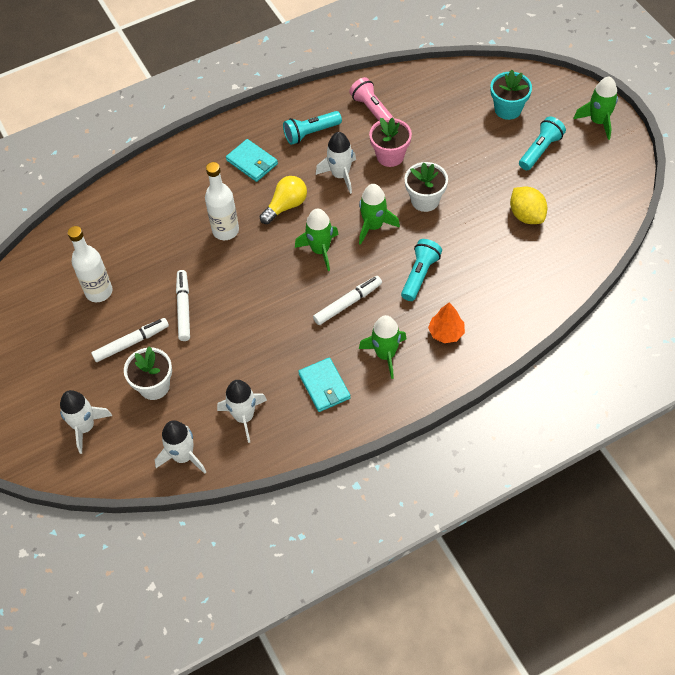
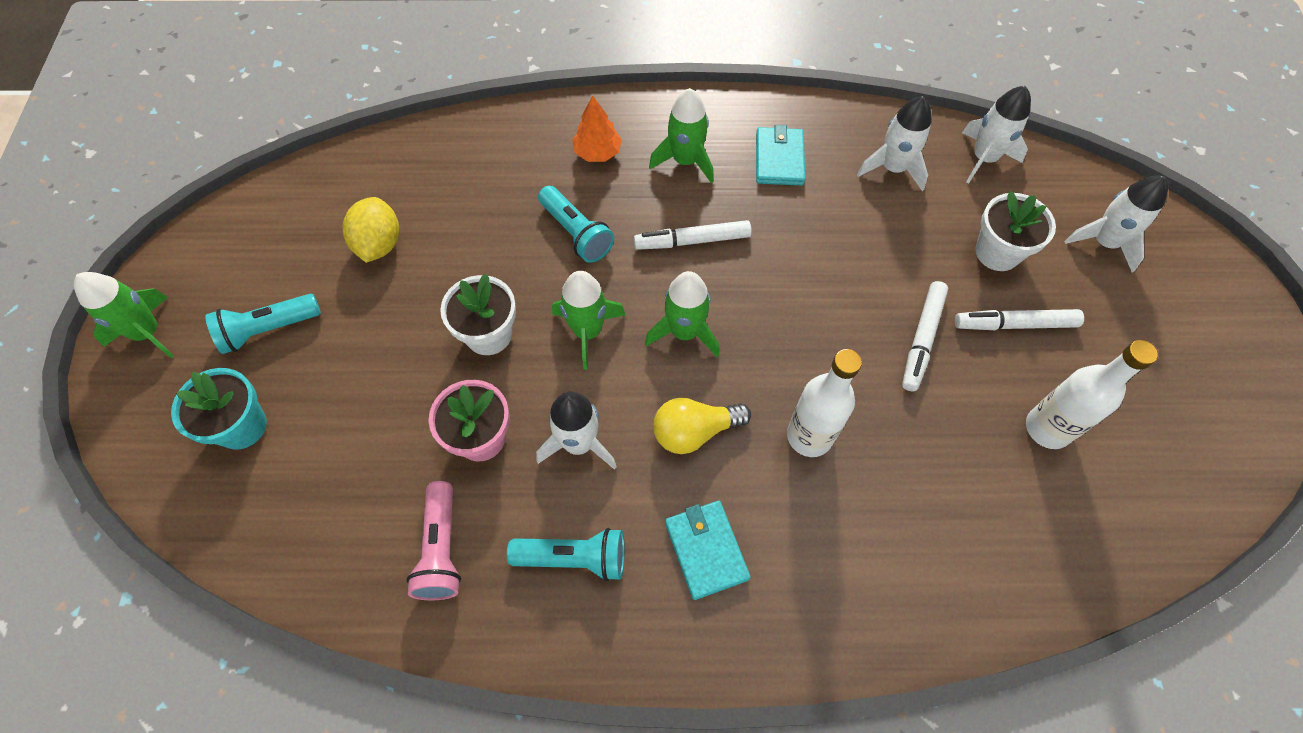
camera: 155 degrees left, 5 degrees up
turquoise flashlight [401,239,442,301] -> turquoise flashlight turned 90 degrees counterclockwise [538,186,614,263]

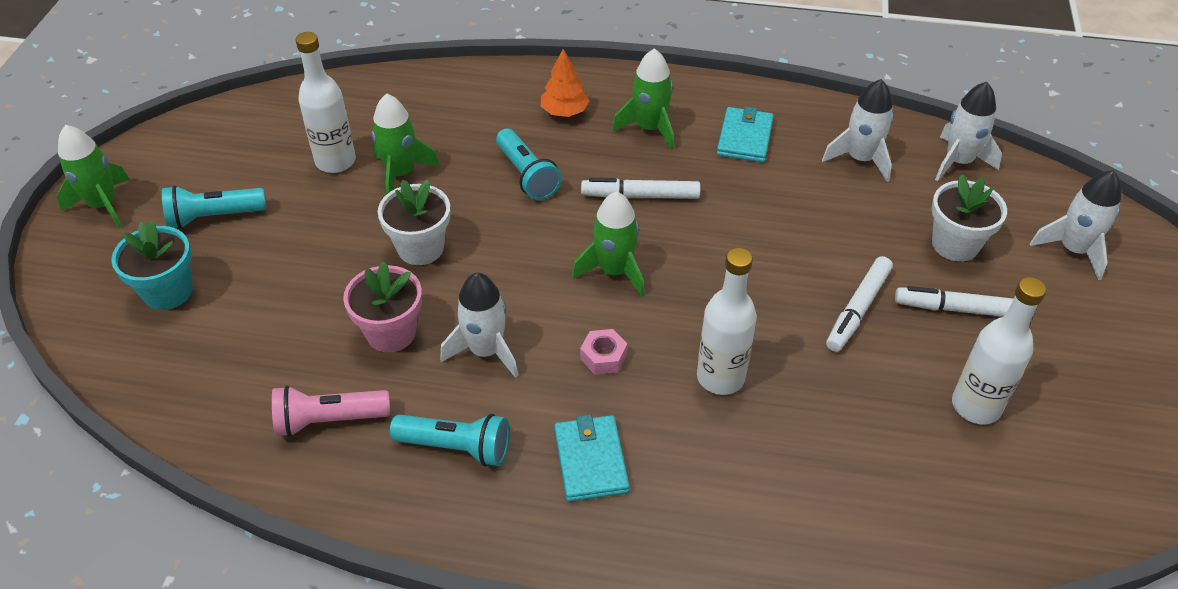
camera: 10 degrees right, 15 degrees down
yellow lemon [342,197,399,263] -> white bottle [296,32,356,173]
pink flashlight [407,481,461,600] -> pink flashlight turned 75 degrees clockwise [272,385,390,437]
green rocket [552,271,625,370] -> green rocket moved to [372,94,440,195]
yellow light bulb [653,398,751,454] -> pink nut [580,329,628,375]

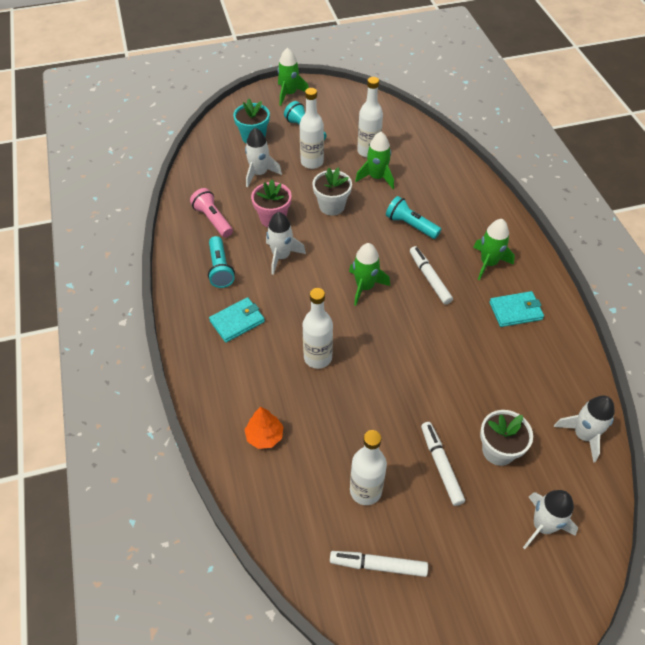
camera: 65 degrees right, 5 degrees up
turquoise flashlight [496,129,562,200] -> turquoise flashlight turned 90 degrees clockwise [386,196,441,239]
orange tree [541,49,589,117] -> orange tree moved to [245,407,284,449]
pink nut [580,329,628,375] -> none
white rocket [822,79,893,182] -> white rocket moved to [245,128,282,188]
white marker [826,256,893,352] -> white marker moved to [330,551,428,577]
none -> white bottle [300,88,324,169]

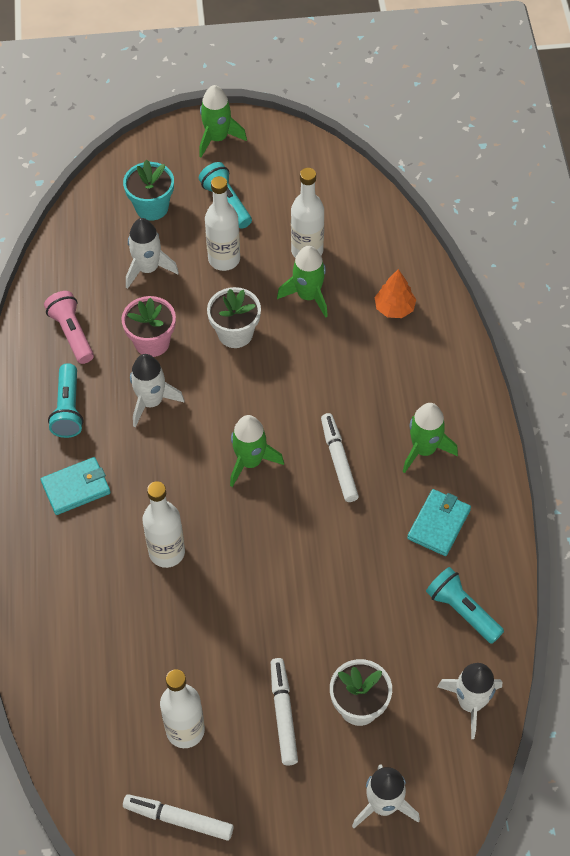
camera: 10 degrees right, 5 degrees up
orange tree [245,407,284,449] -> orange tree moved to [374,269,416,318]
turquoise flashlight [386,196,441,239] -> turquoise flashlight moved to [426,567,504,644]
turquoise wallet [489,291,544,327] -> turquoise wallet turned 60 degrees counterclockwise [407,489,471,556]

